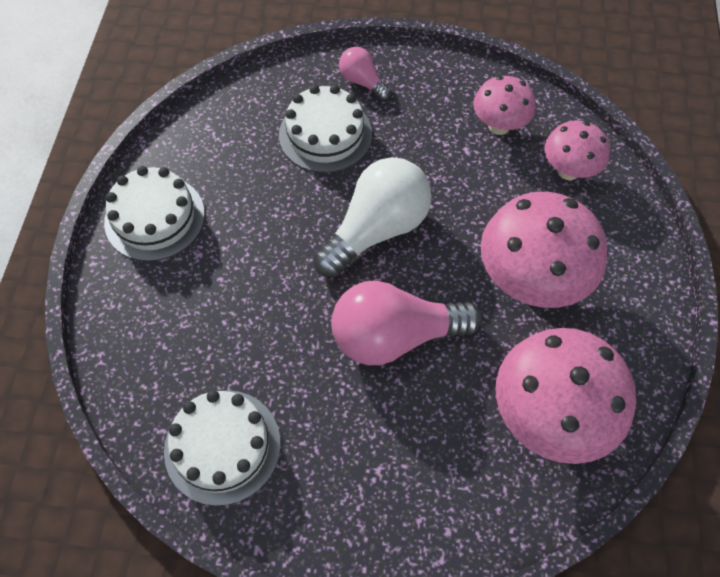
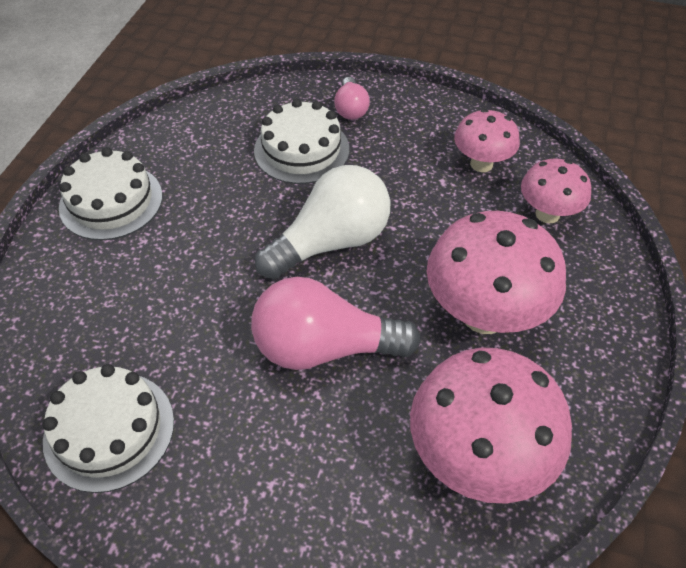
camera: 10 degrees right, 10 degrees down
pink light bulb [339,47,391,101] -> pink light bulb turned 150 degrees counterclockwise [334,77,370,120]

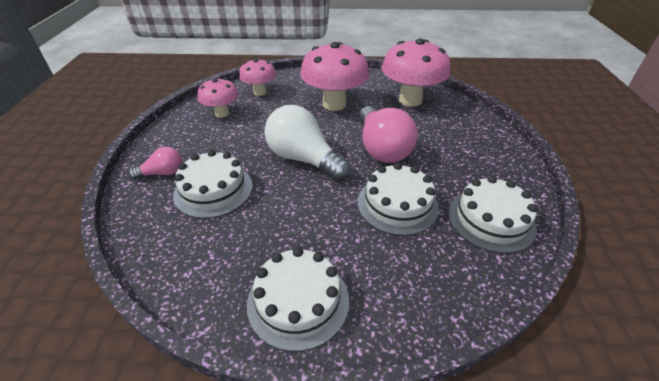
camera: 105 degrees left, 10 degrees down
none -> white cake [358,163,439,236]

